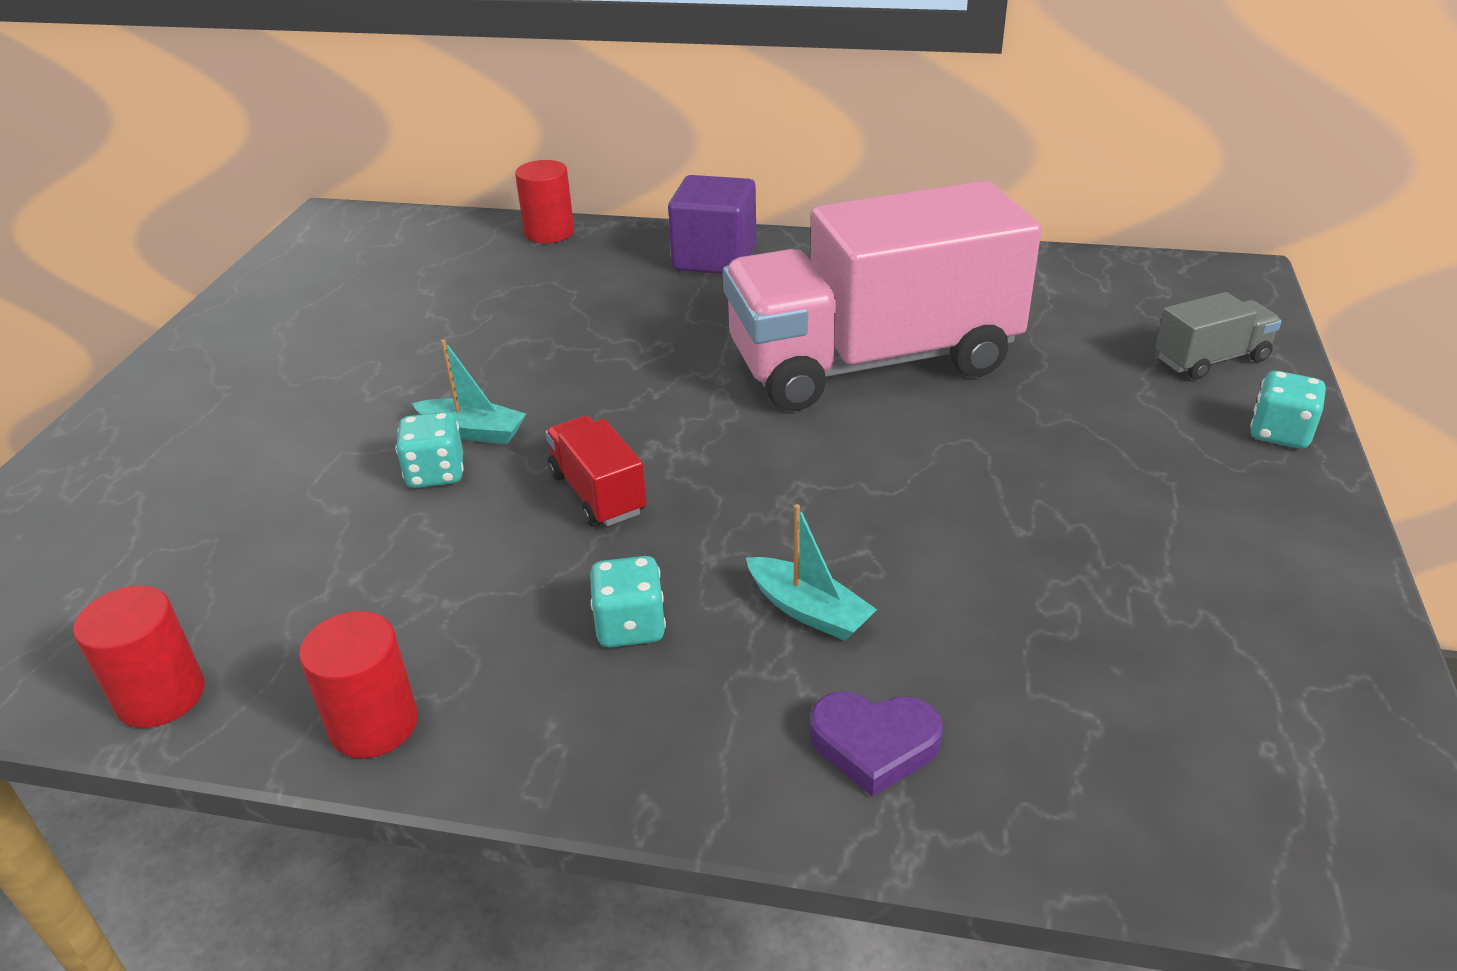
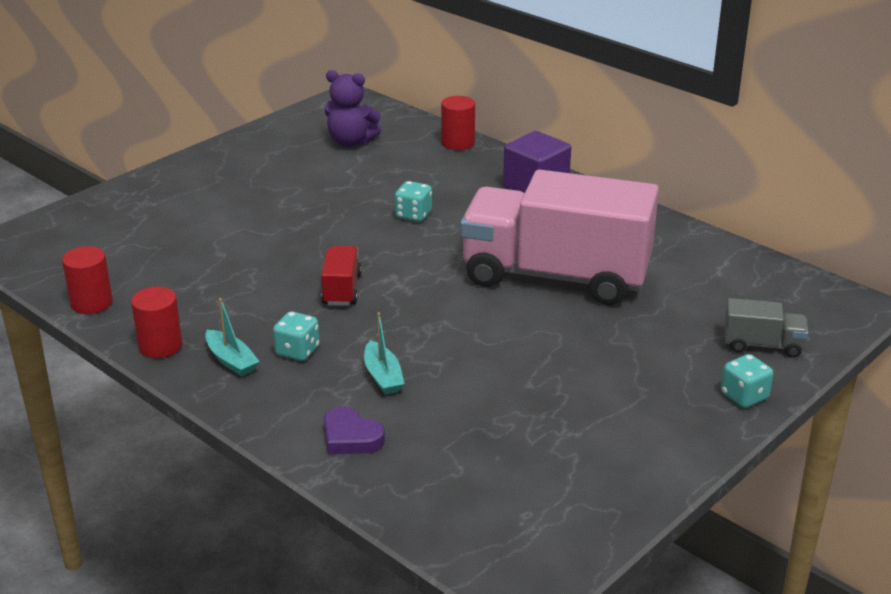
camera: 30 degrees right, 5 degrees down
turquoise dice [396,412,464,488] -> turquoise dice moved to [395,181,432,222]
turquoise boat [412,339,526,444] -> turquoise boat moved to [205,298,260,377]
none -> purple teddy bear [325,70,381,147]

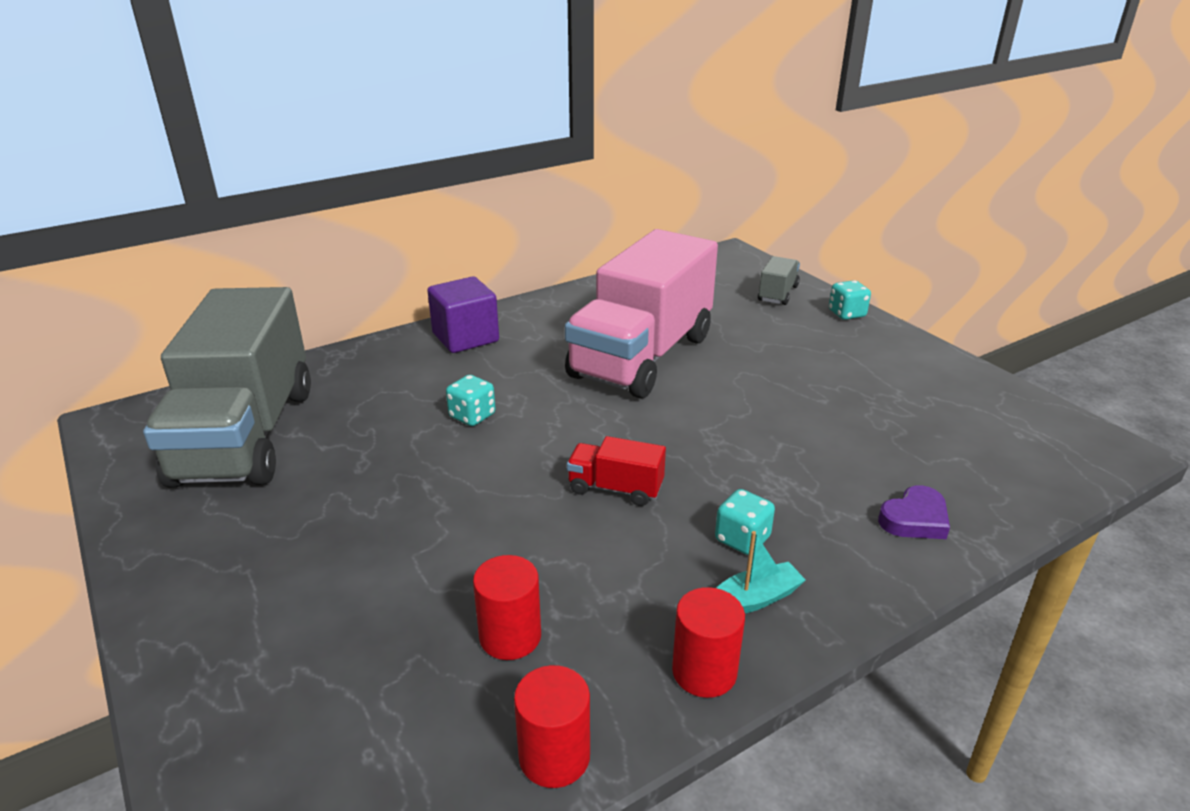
camera: 75 degrees left, 0 degrees up
purple teddy bear [325,70,381,147] -> grey truck [143,287,311,488]
turquoise boat [364,312,405,395] -> none
red cylinder [441,96,475,150] -> red cylinder moved to [473,555,541,660]

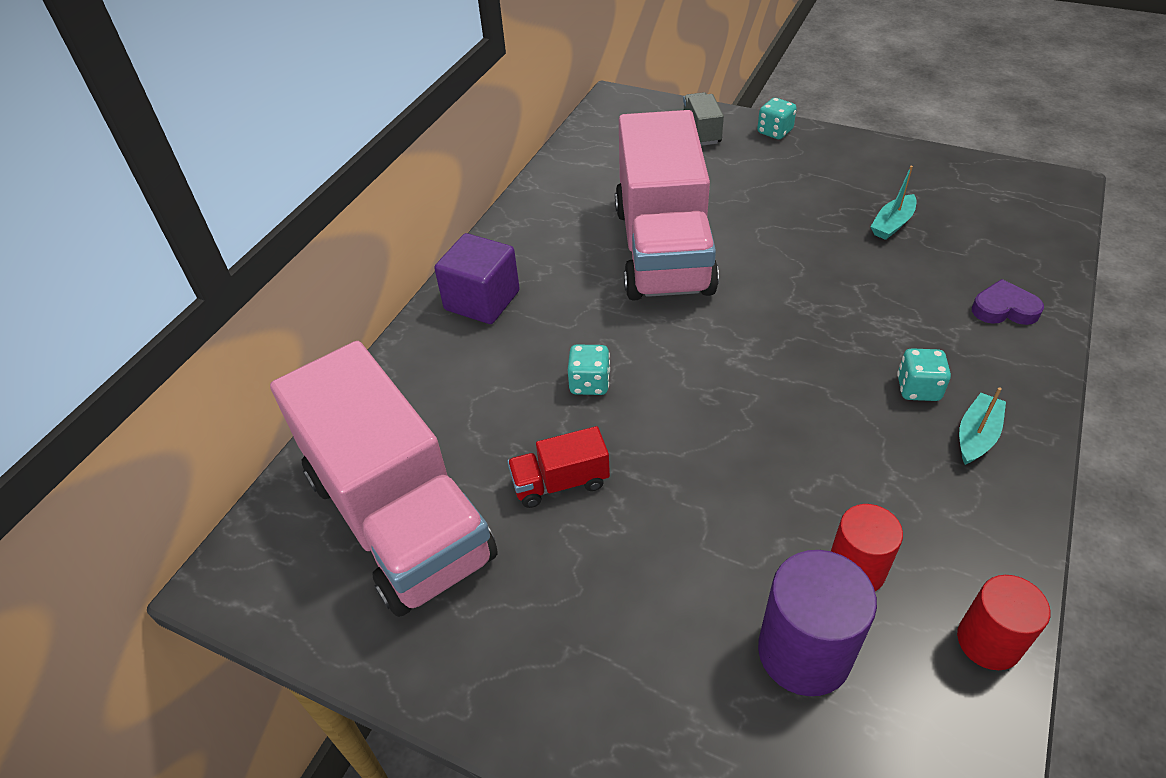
camera: 30 degrees left, 15 degrees up
grey truck [143,287,311,488] -> pink truck [270,341,498,617]
red truck [567,436,666,506] -> red truck moved to [507,426,610,508]
red cylinder [672,587,745,698] -> none
purple heart [878,485,950,539] -> purple heart turned 105 degrees counterclockwise [972,279,1044,325]
none -> purple cylinder [758,550,877,696]
none -> turquoise boat [871,166,917,240]

